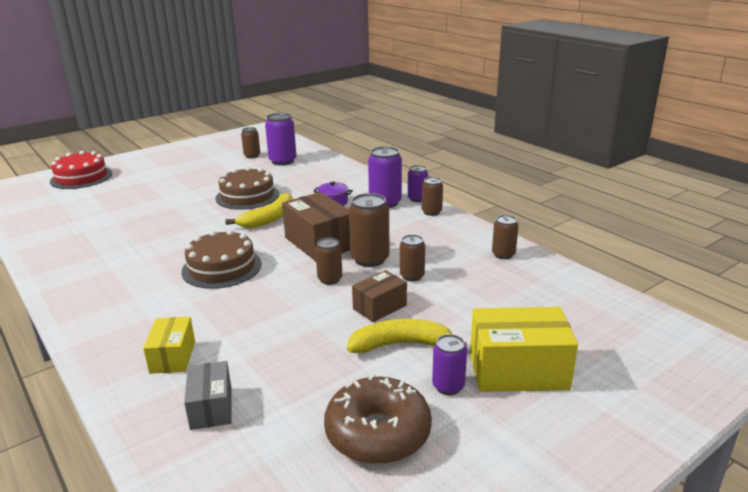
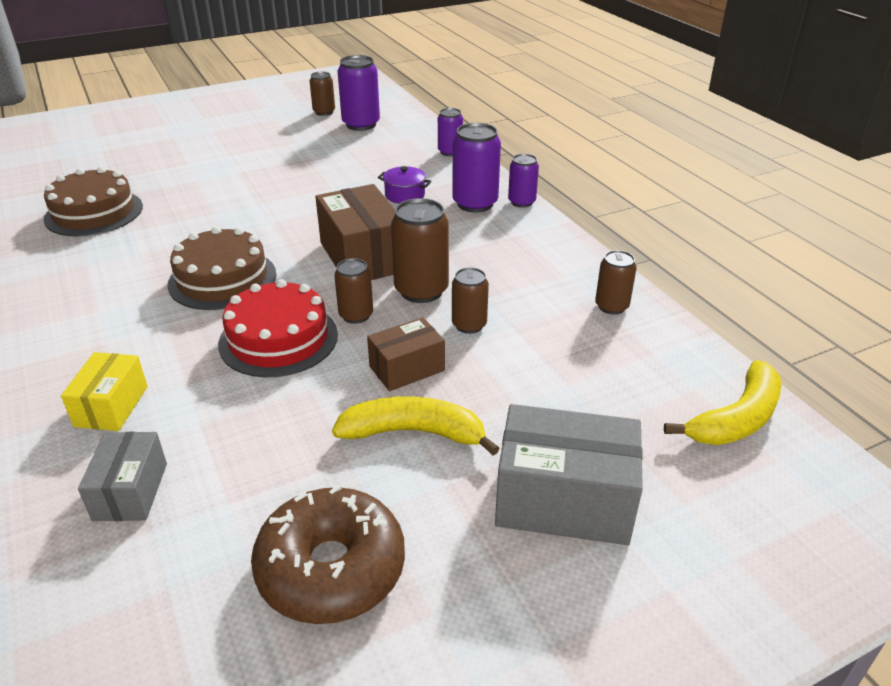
camera: 10 degrees right, 10 degrees up
red cake [50,151,112,189] -> red cake moved to [218,279,338,377]
brown cake [216,167,279,210] -> brown cake moved to [44,167,143,237]
yellow banana [225,193,293,228] -> yellow banana moved to [664,360,781,445]
brown can [422,177,443,216] -> none
purple can [432,334,467,395] -> purple can moved to [438,108,463,156]
yellow box [470,307,578,392] -> grey box [495,404,643,545]

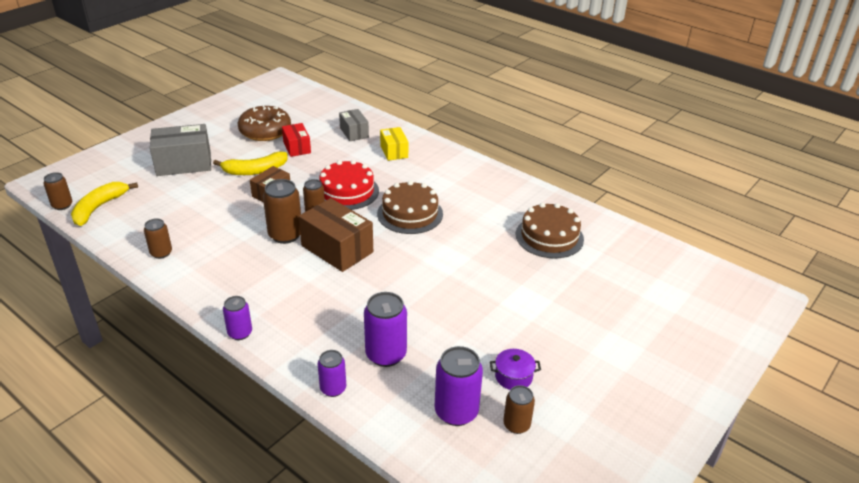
camera: 155 degrees right, 0 degrees up
purple pot [378,166,431,204] -> purple pot moved to [490,349,541,390]
purple can [452,123,501,213] -> purple can moved to [364,292,407,367]
brown can [452,267,489,334] -> brown can moved to [43,172,72,210]
none -> red box [282,123,311,157]

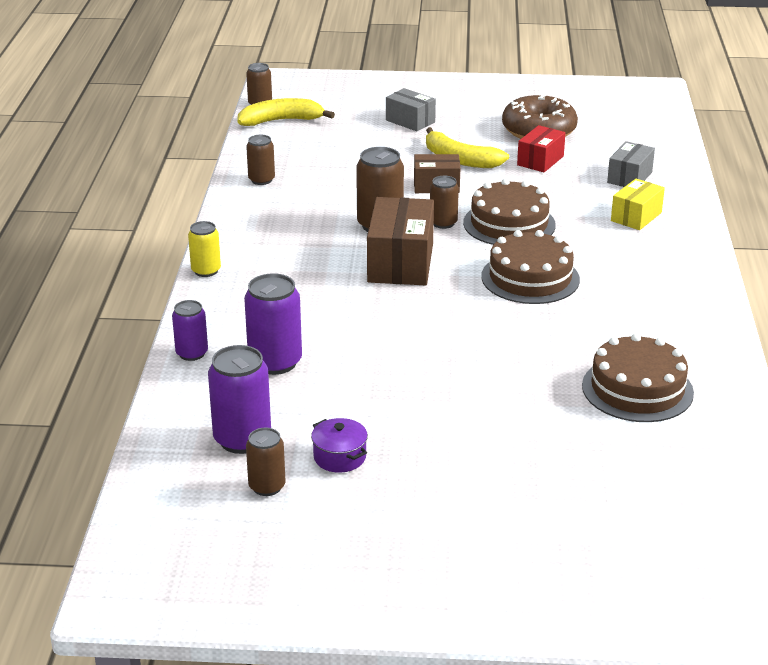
camera: 55 degrees right, 5 degrees down
grey box [150,124,211,176] -> grey box [386,88,436,131], size x0.59
purple can [223,296,252,340] -> yellow can [188,221,221,277]
red cake [319,160,379,210] -> brown cake [463,179,556,245]

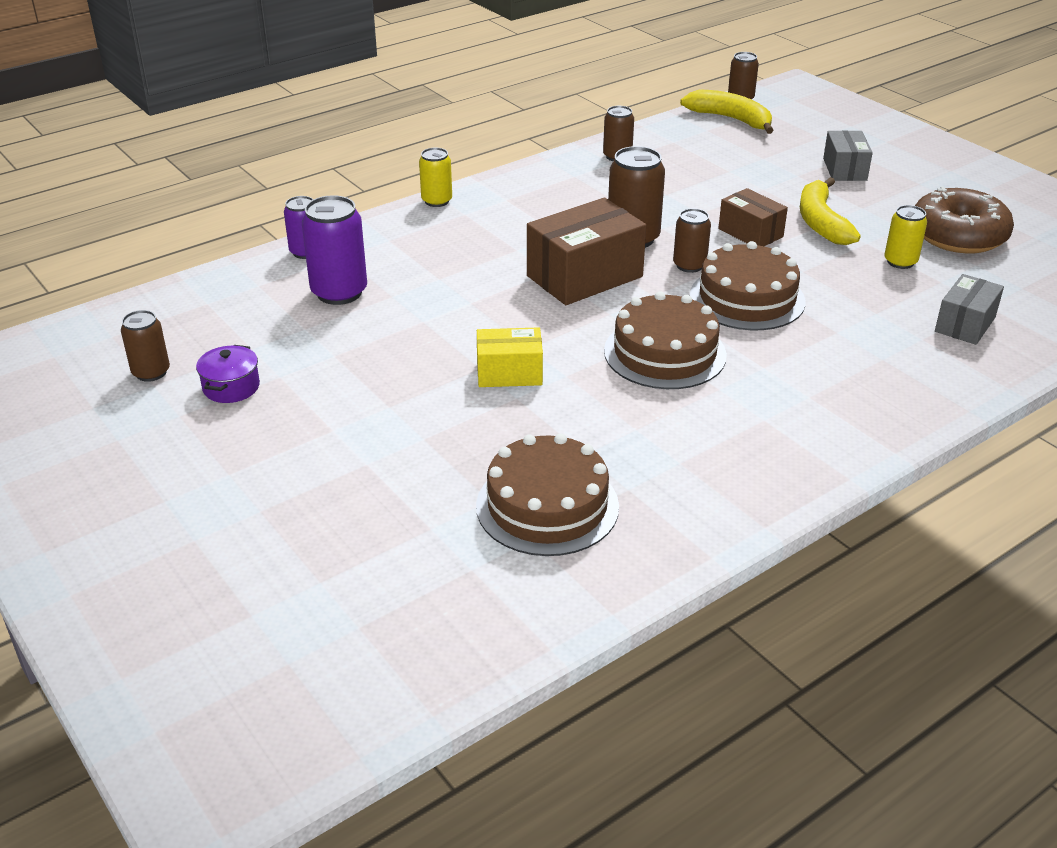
camera: 50 degrees right, 5 degrees up
purple can [208,345,271,454] -> none
red box [517,125,565,172] -> yellow can [884,205,927,269]
grey box [607,141,655,187] -> grey box turned 45 degrees counterclockwise [935,274,1004,345]
yellow box [611,179,665,230] -> yellow box moved to [477,327,543,387]

